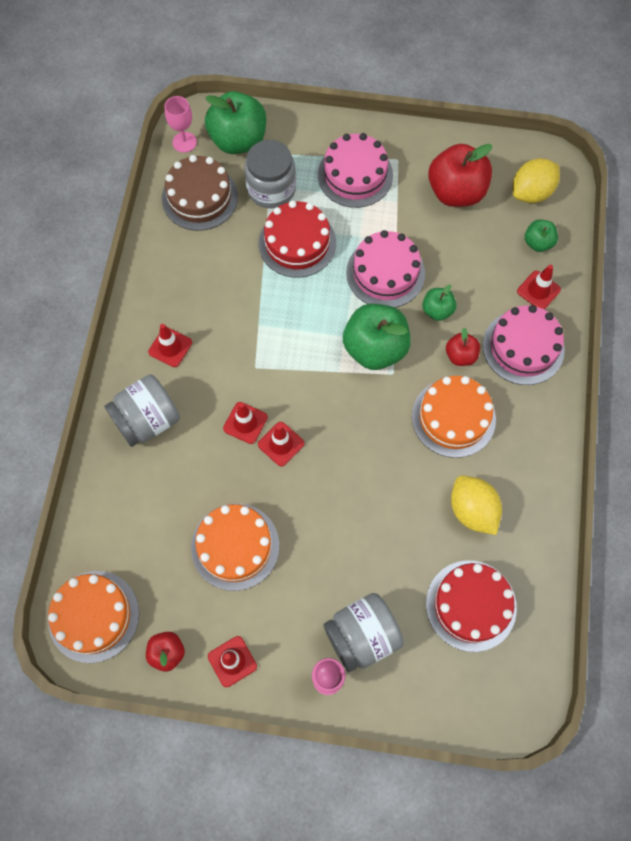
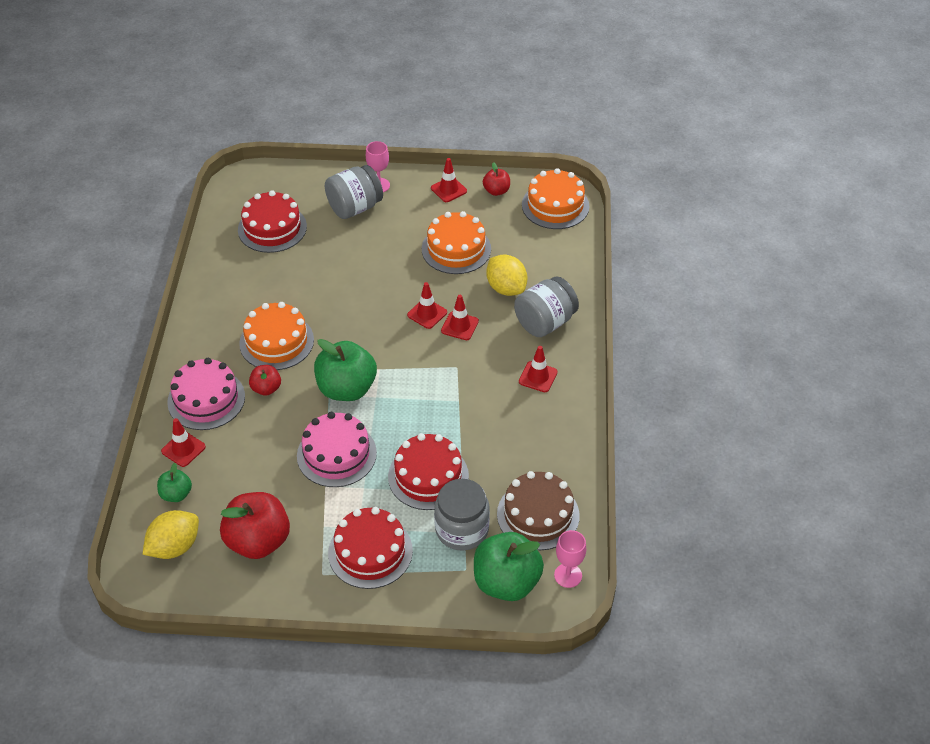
camera: 175 degrees right, 20 degrees down
pink cake [318,133,393,208] -> red cake [328,507,413,589]
green apple [422,284,456,321] -> none
yellow lemon [451,476,502,535] -> yellow lemon moved to [486,255,527,296]

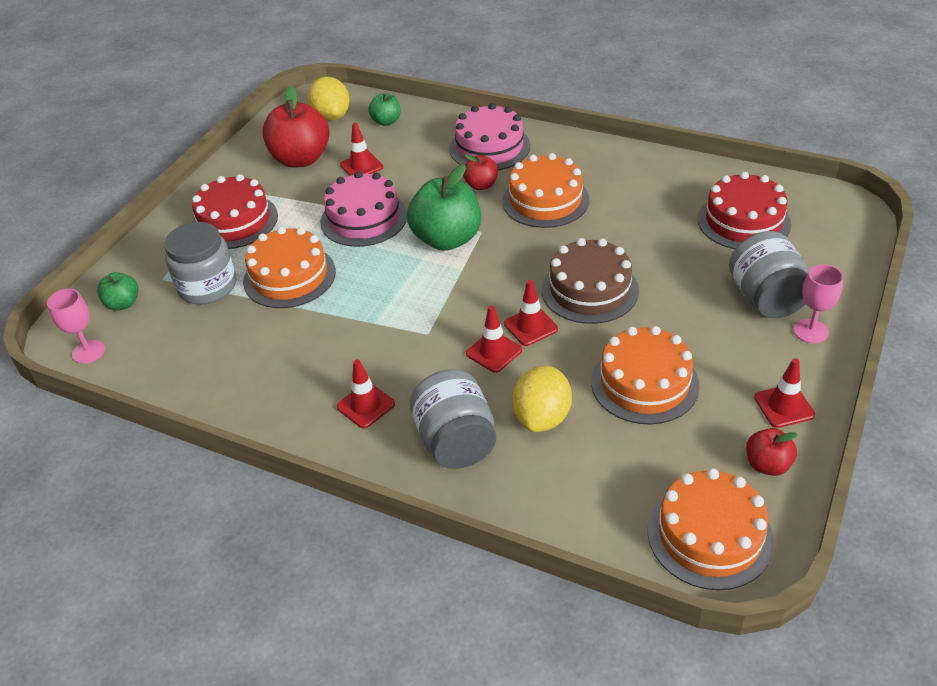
camera: 115 degrees right, 5 degrees down
red traffic cone [161,418,206,467] -> red traffic cone moved to [340,123,383,176]
red cake [388,433,469,510] -> orange cake [243,227,336,308]
green apple [474,532,544,601] -> green apple [97,272,139,310], size x0.51
yellow lemon [486,255,527,296] -> yellow lemon turned 60 degrees counterclockwise [512,366,572,432]
brown cake [497,471,580,550] -> brown cake moved to [542,238,639,324]

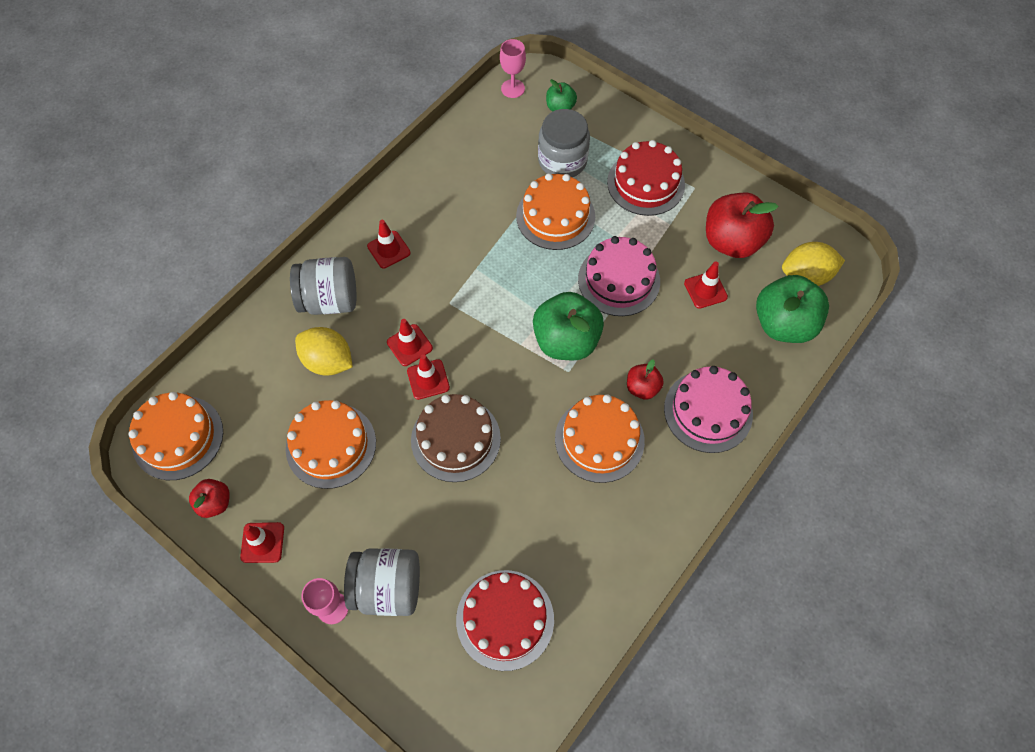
camera: 100 degrees right, 20 degrees up
green apple [368,93,401,126] -> green apple [756,275,829,343], size x1.95

